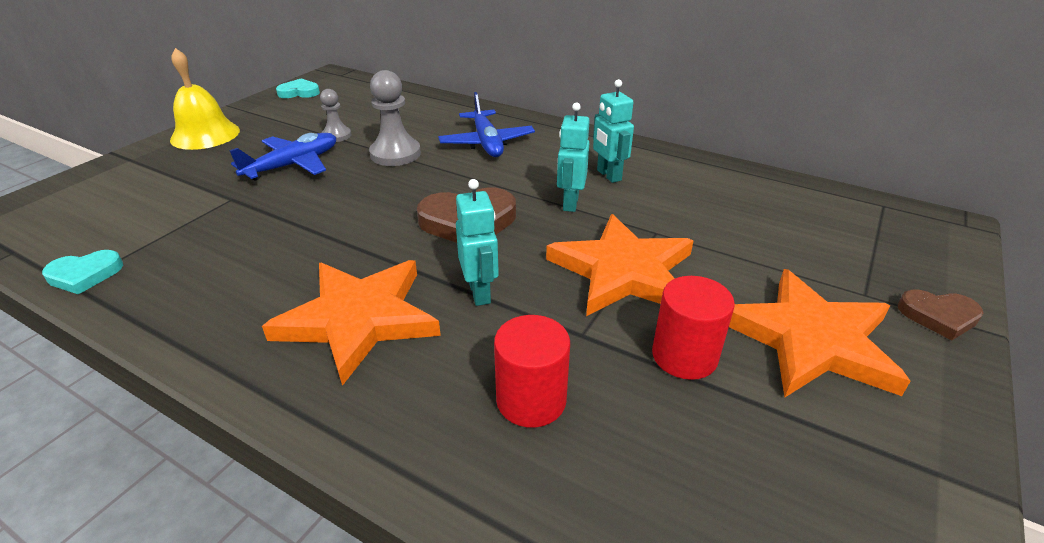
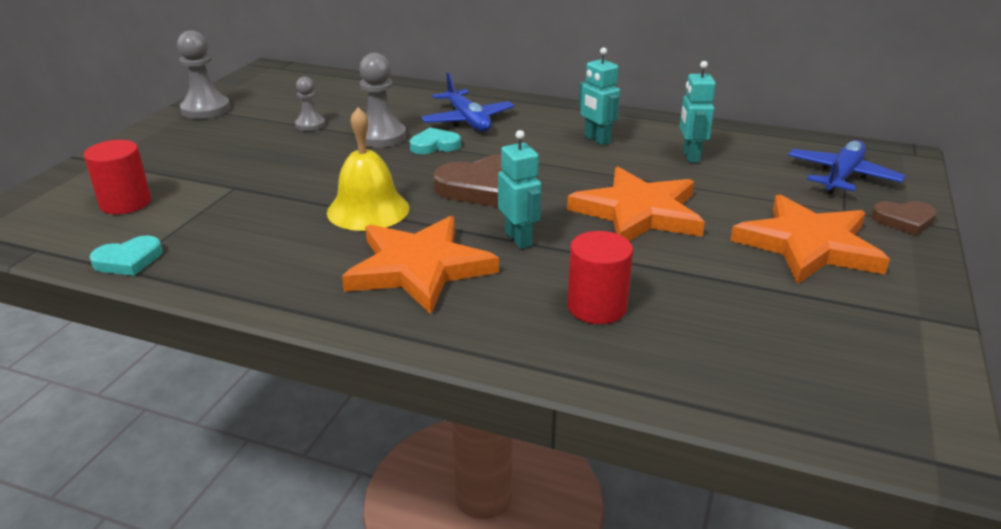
camera: 10 degrees left, 5 degrees down
yellow bell [170,48,240,150] -> yellow bell moved to [327,107,410,231]
blue plane [229,133,336,180] -> blue plane moved to [788,140,905,194]
turquoise heart [276,79,320,98] -> turquoise heart moved to [410,128,461,154]
turquoise robot [557,102,590,212] -> turquoise robot moved to [680,61,716,162]
red cylinder [652,276,735,380] -> red cylinder moved to [84,140,151,214]
none -> grey pawn [177,30,230,119]

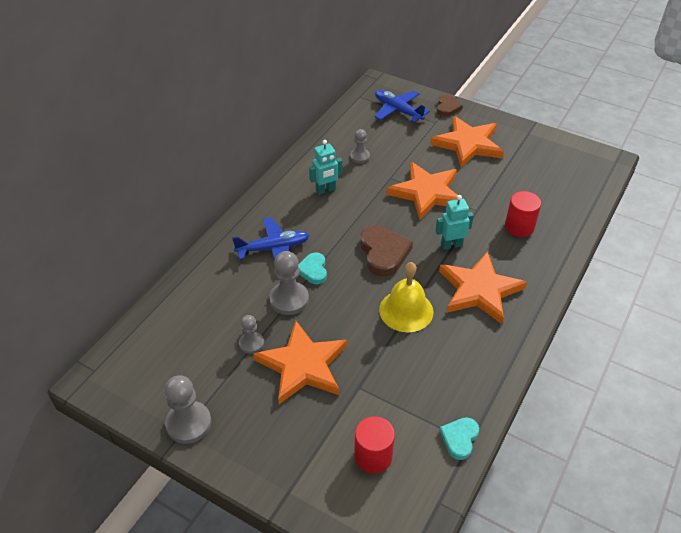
camera: 80 degrees left, 15 degrees up
turquoise heart [90,235,162,276] -> turquoise heart turned 135 degrees counterclockwise [439,417,479,460]
turquoise robot [680,61,716,162] -> grey pawn [350,129,370,163]
none -> orange star [253,320,347,404]

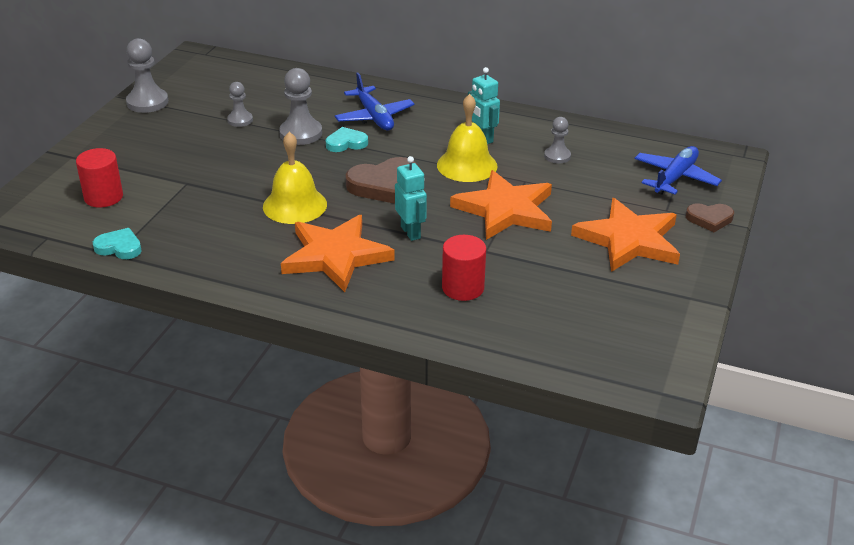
camera: 80 degrees right, 10 degrees down
orange star [253,320,347,404] -> none
none -> yellow bell [437,94,497,182]

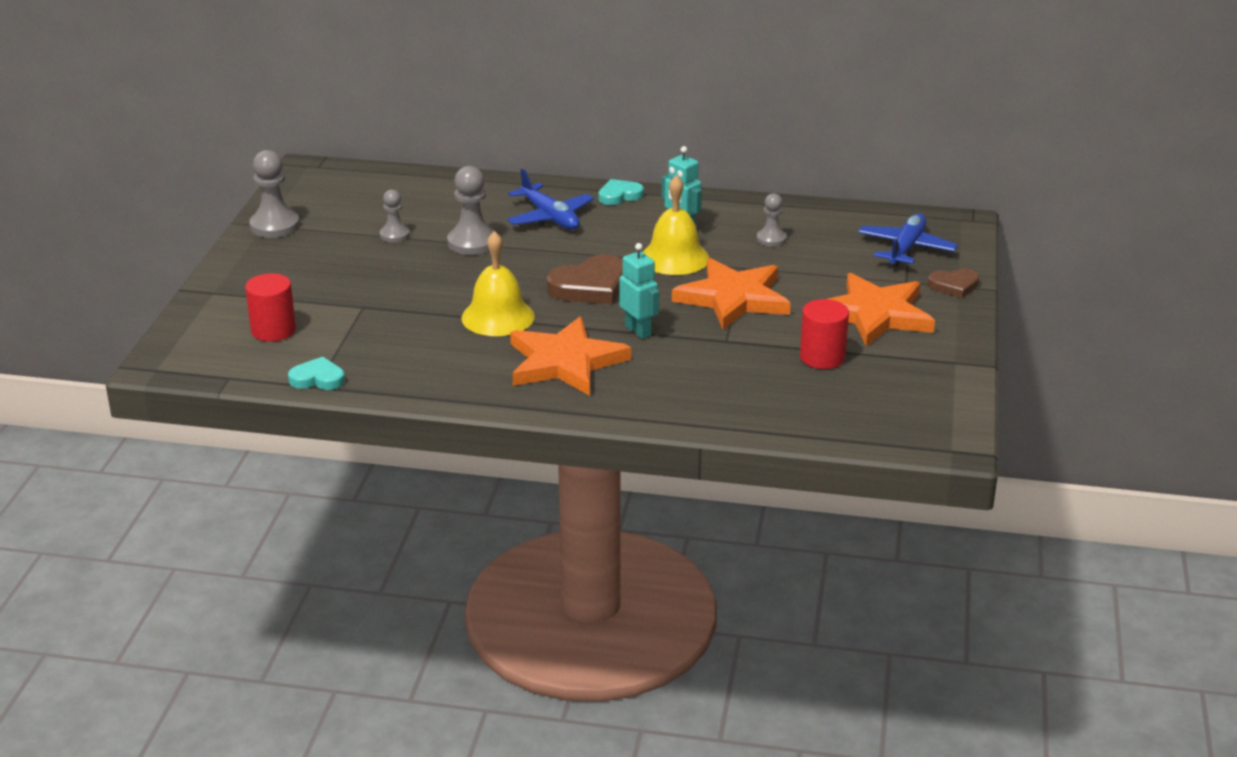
camera: 10 degrees left, 5 degrees down
turquoise heart [326,127,368,152] -> turquoise heart moved to [599,179,644,205]
red cylinder [442,235,486,301] -> red cylinder moved to [800,299,849,369]

